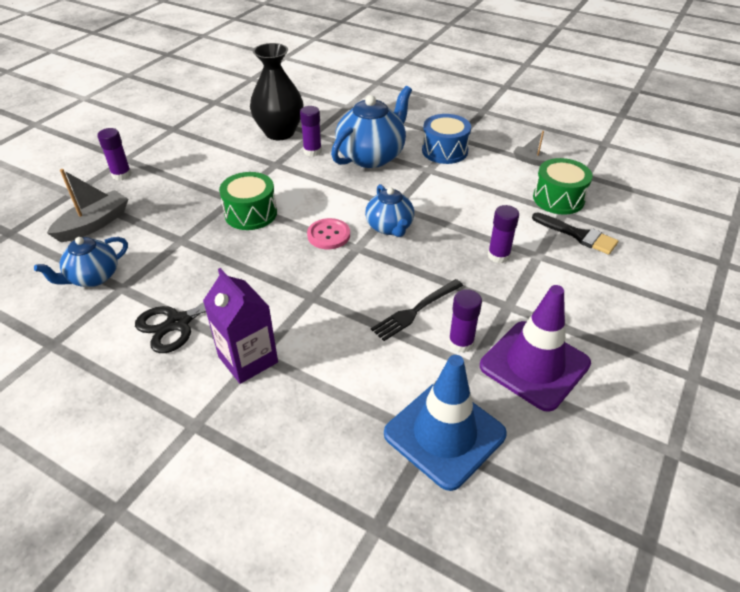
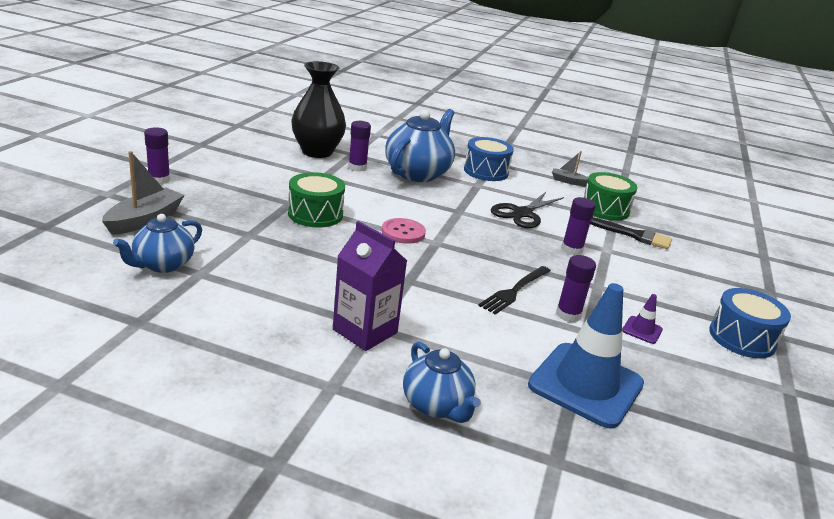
camera: 15 degrees left, 15 degrees down
black scissors [135,279,242,353] -> black scissors moved to [491,191,564,228]
blue teapot [365,184,414,237] -> blue teapot moved to [403,342,481,423]
purple traffic cone [480,285,591,412] -> purple traffic cone [623,294,663,344], size x0.41
none -> blue drum [709,288,791,358]

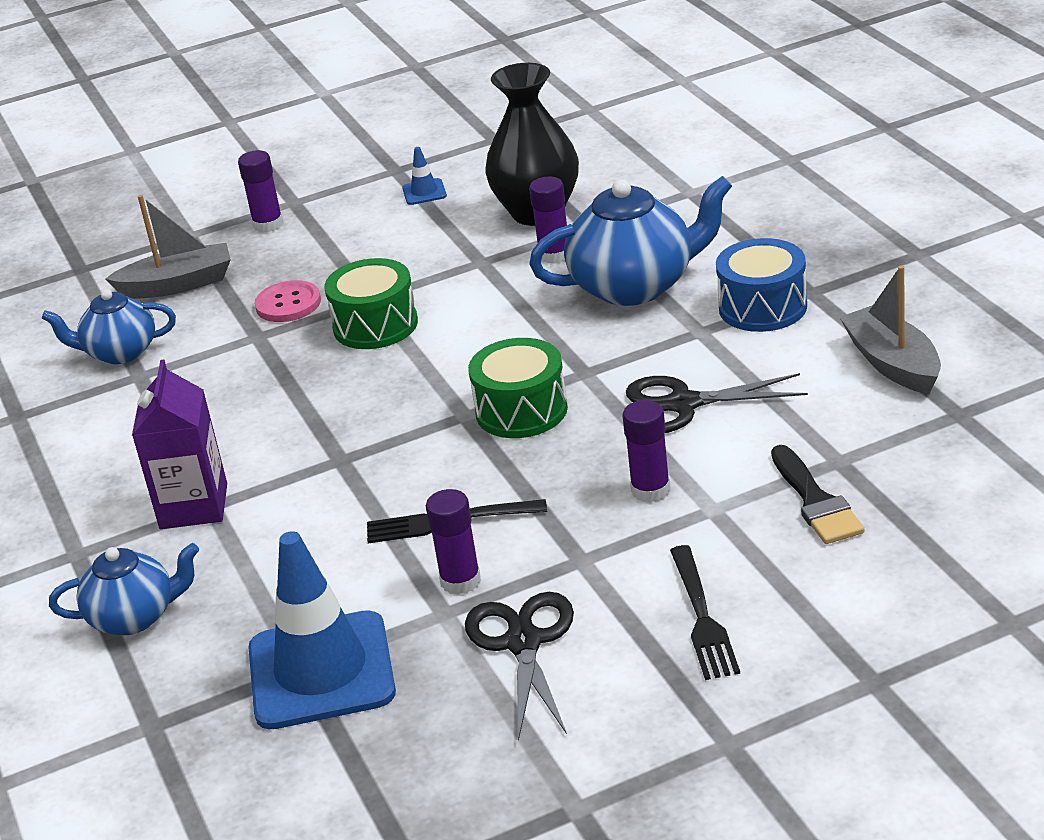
camera: 55 degrees right, 5 degrees up
pink button [382,218,426,244] -> pink button moved to [255,280,321,322]
blue teapot [403,342,481,423] -> blue teapot turned 120 degrees counterclockwise [49,543,199,635]
grey boat [552,151,588,186] -> grey boat [839,265,941,394], size x1.74
green drum [584,172,638,221] -> green drum moved to [468,338,568,438]
purple traffic cone [623,294,663,344] -> black scissors [465,592,574,741]
blue drum [709,288,791,358] -> none
none -> blue traffic cone [402,147,447,205]
none -> black fork [670,545,740,680]

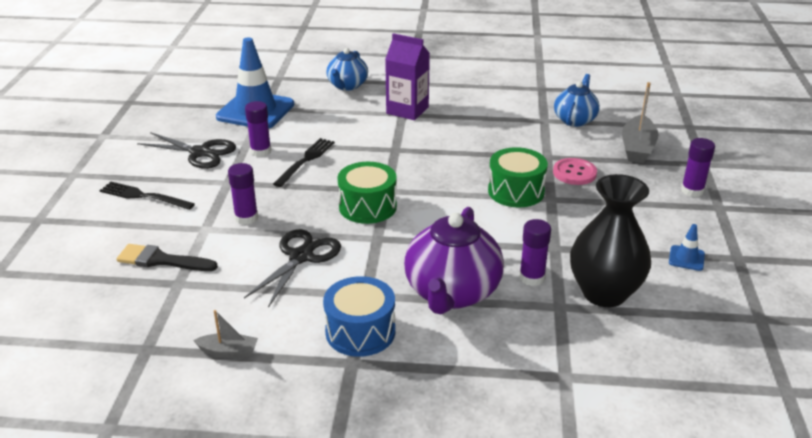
camera: 115 degrees right, 0 degrees up
blue teapot [529,176,732,306] -> purple teapot [404,207,504,315]
grey boat [839,265,941,394] -> grey boat [193,310,258,358], size x0.57

